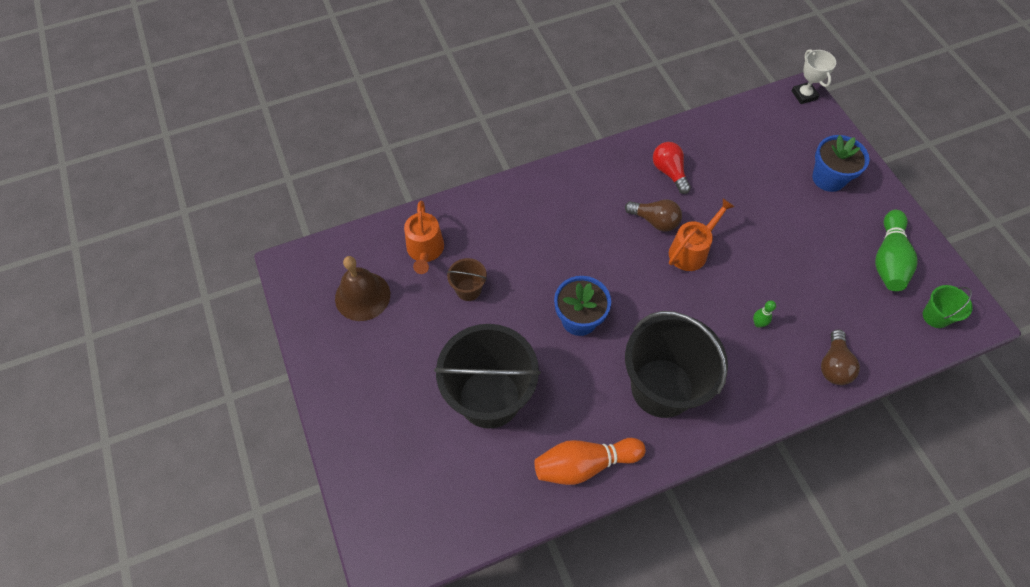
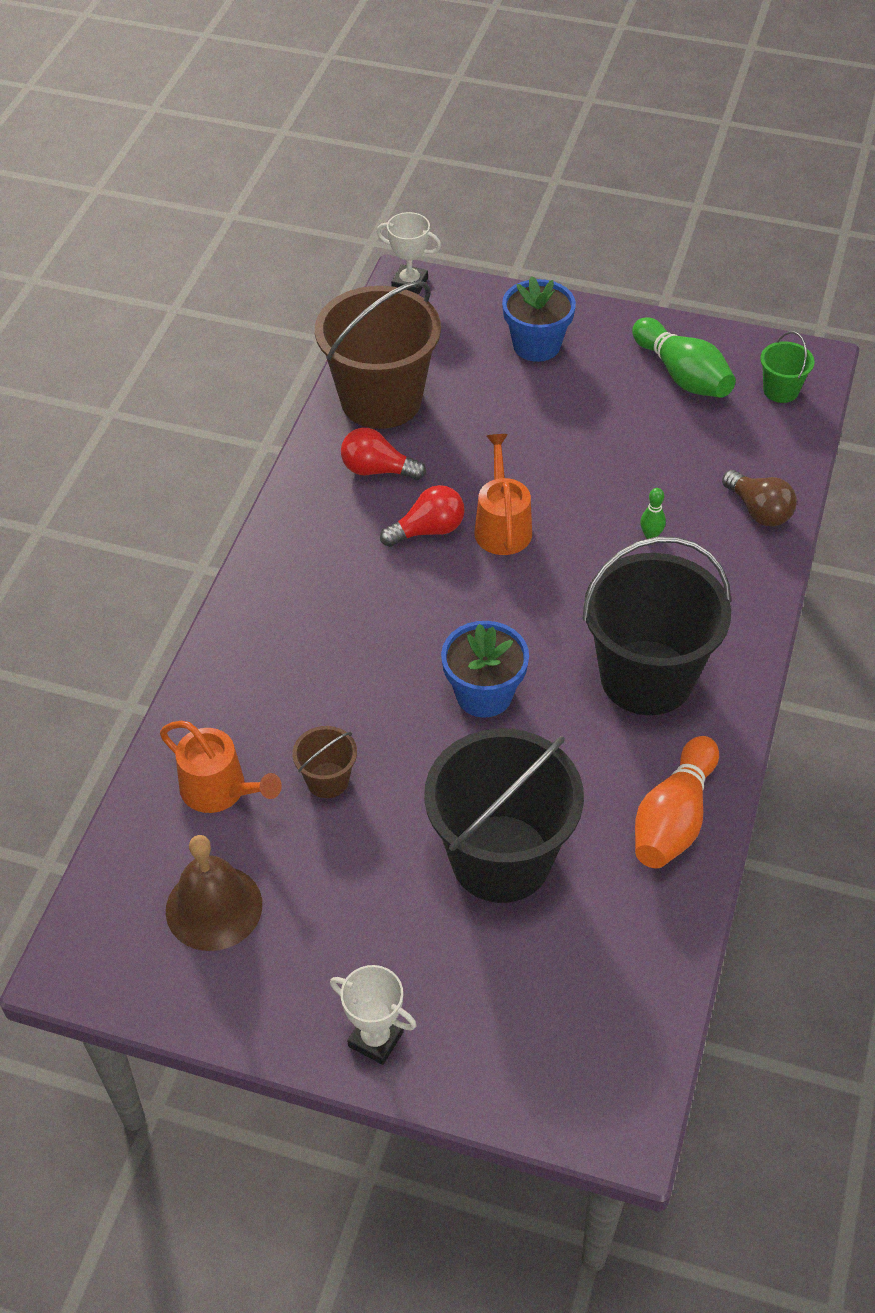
camera: 50 degrees left, 10 degrees down
brown light bulb [625,199,682,232] -> red light bulb [380,485,465,547]
none -> brown bucket [315,281,441,429]
none -> white trophy [330,965,417,1065]

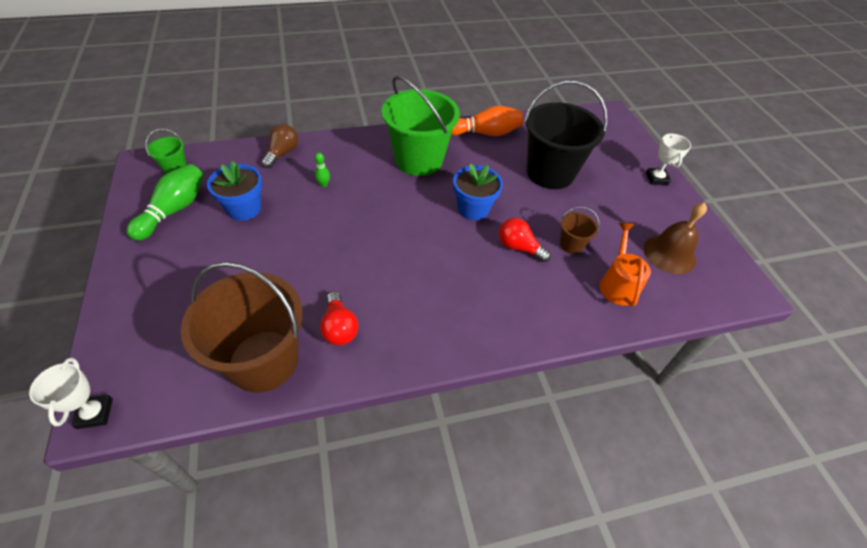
camera: 125 degrees left, 0 degrees up
red light bulb [380,485,465,547] -> red light bulb moved to [499,218,551,262]
orange watering can [474,434,532,555] -> none
blue flower pot [502,276,576,362] -> blue flower pot moved to [207,161,262,221]
black bucket [582,537,731,715] -> green bucket [382,75,460,176]

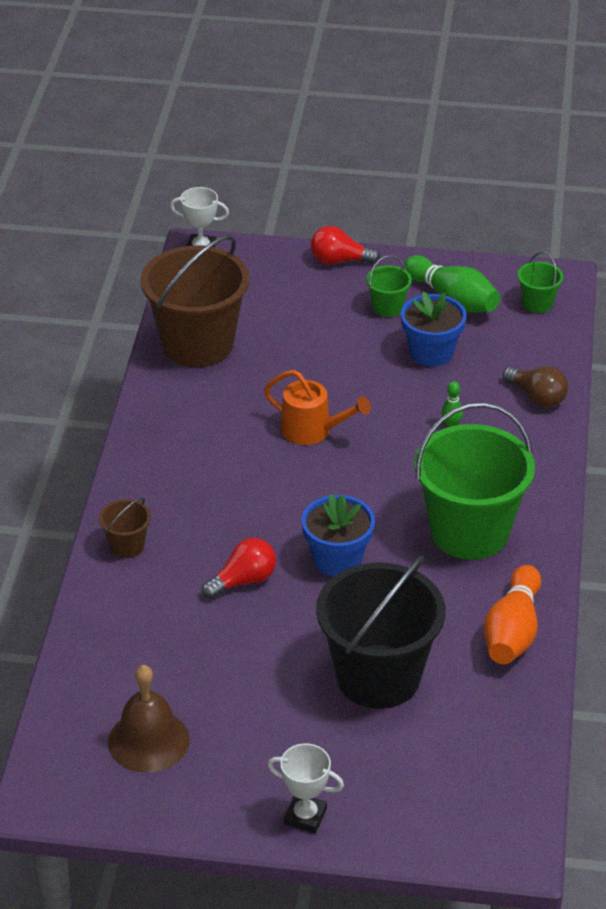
camera: 115 degrees right, 10 degrees down
red light bulb [320,292,358,345] -> red light bulb moved to [311,226,380,264]
brown bucket [560,207,600,254] -> brown bucket moved to [99,497,151,558]
orange watering can [600,223,651,306] -> orange watering can moved to [264,370,371,445]
none -> green bucket [366,255,412,317]

